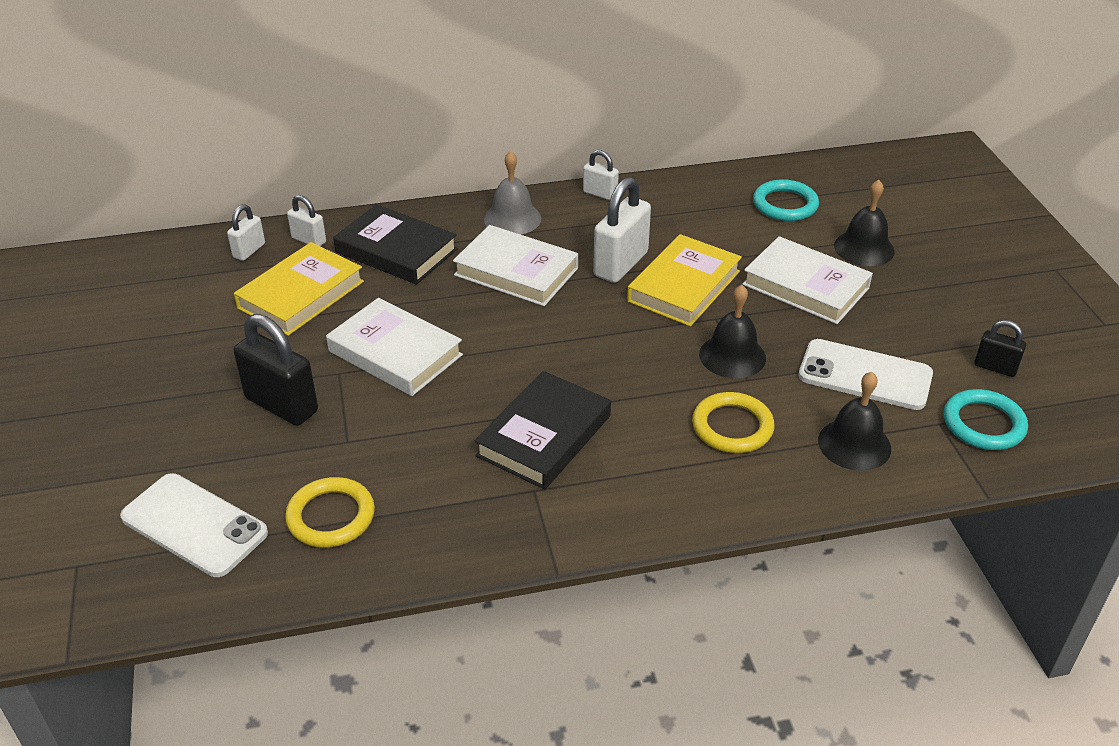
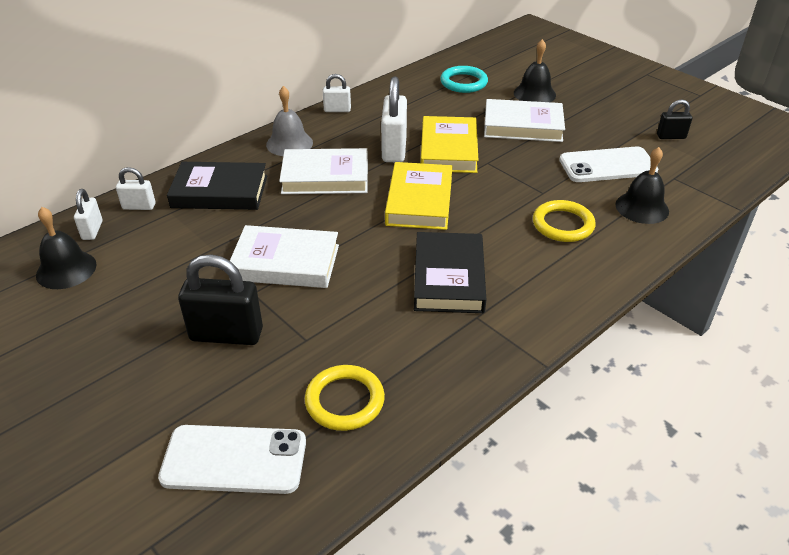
camera: 30 degrees left, 0 degrees up
yellow book [234,242,364,336] -> yellow book moved to [385,162,452,230]
black bell [699,285,766,378] -> black bell moved to [36,207,97,289]
turquoise ring [944,389,1028,450] -> none

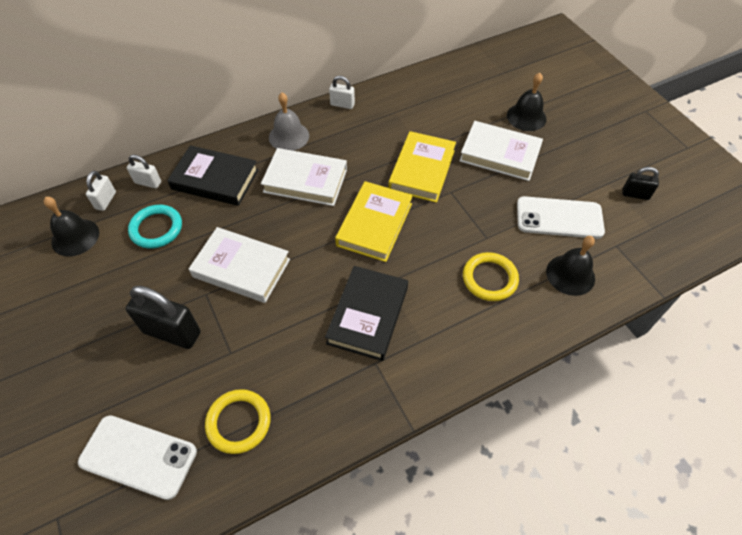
camera: 15 degrees right, 15 degrees up
white padlock [381,76,407,162] -> none
turquoise ring [440,66,488,93] -> turquoise ring moved to [128,205,182,249]

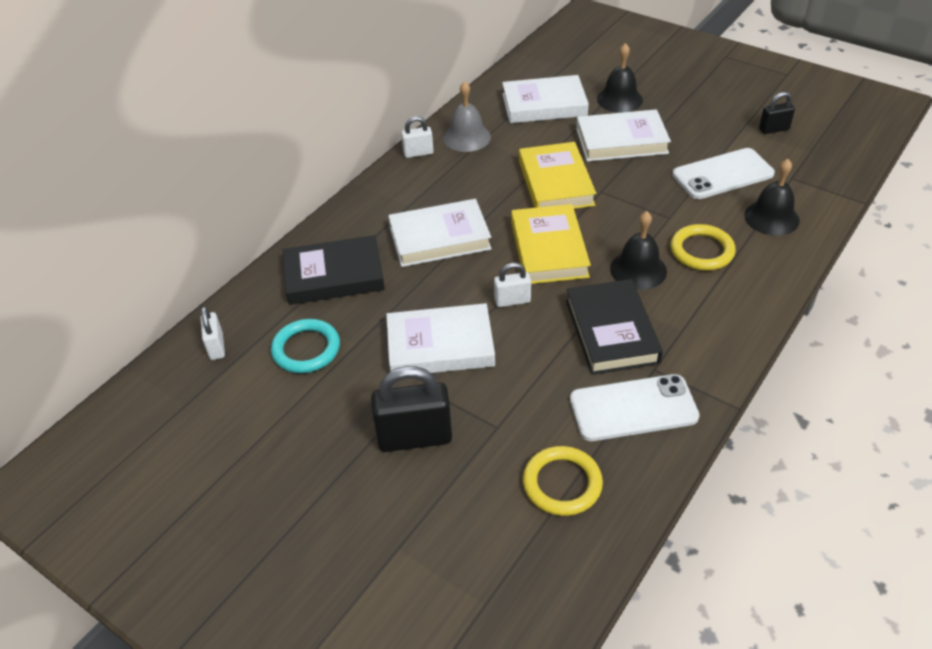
camera: 25 degrees left, 10 degrees down
black bell [43,197,99,256] -> black bell moved to [610,211,667,290]
white phone [78,415,197,500] -> white phone moved to [570,374,700,441]
white padlock [127,155,161,188] -> white padlock moved to [494,263,531,307]
grey bell [269,93,309,151] -> grey bell moved to [444,81,491,152]
none -> white book [502,75,589,123]

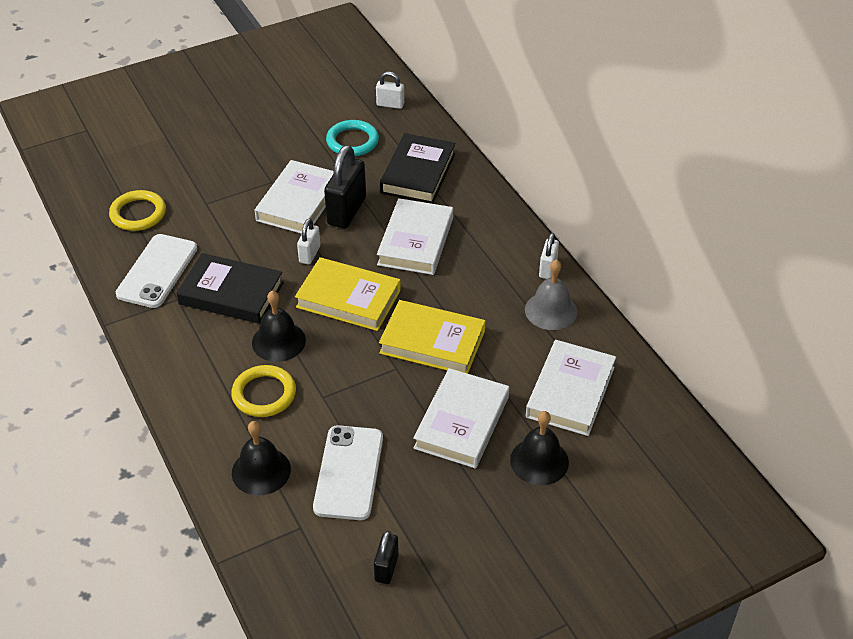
camera: 115 degrees right, 0 degrees up
black padlock [371,366,452,452] -> black padlock moved to [324,145,366,228]

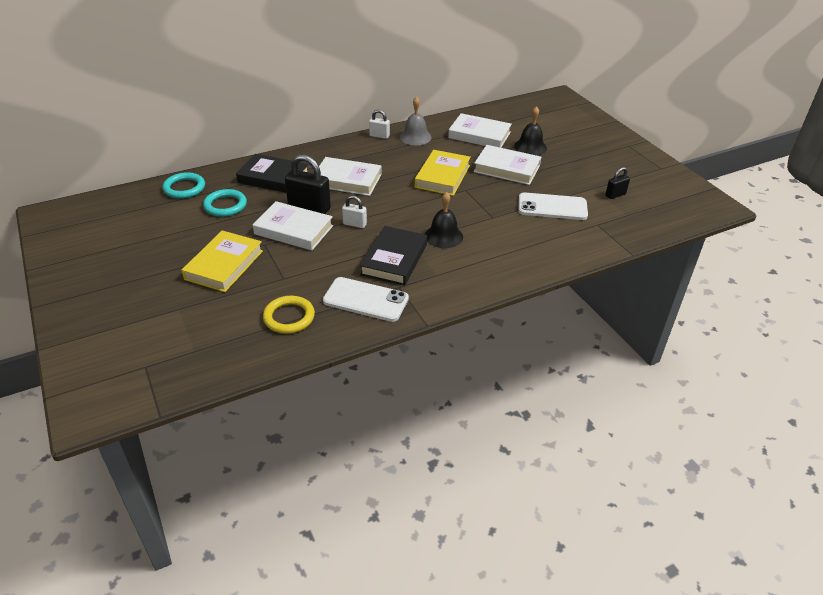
camera: 90 degrees left, 5 degrees down
yellow ring [231,365,296,417] -> none
black bell [232,421,291,496] -> none
yellow book [295,257,401,331] -> yellow book moved to [182,230,263,292]
black padlock [374,531,399,584] -> black padlock turned 45 degrees counterclockwise [605,167,630,199]
white padlock [376,72,404,109] -> turquoise ring [163,172,205,199]

